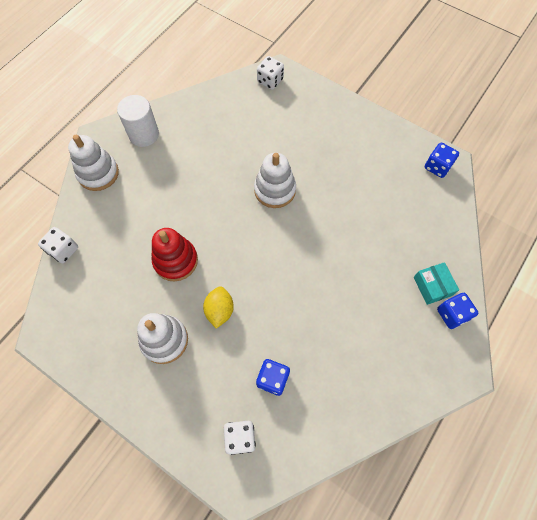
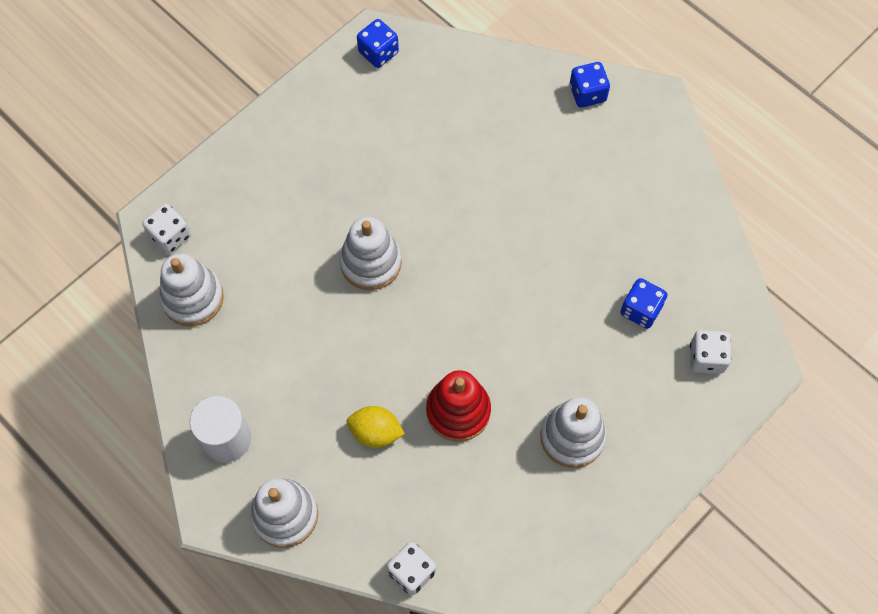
camera: 80 degrees left, 0 degrees up
yellow lemon [203,286,234,329] -> yellow lemon moved to [347,406,405,448]
turquoise box [414,262,459,305] -> none
none -> white stacking toy [159,253,224,326]

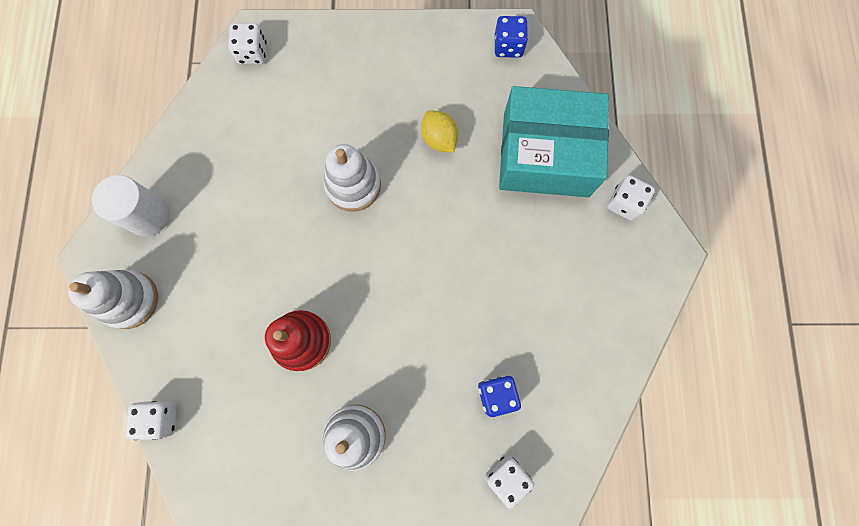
camera: 45 degrees right, 10 degrees up
white stacking toy [159,253,224,326] -> none
yellow lemon [347,406,405,448] -> yellow lemon moved to [421,111,458,153]
blue dice [570,62,610,108] -> white dice [607,175,655,221]
none -> turquoise box [499,86,609,197]

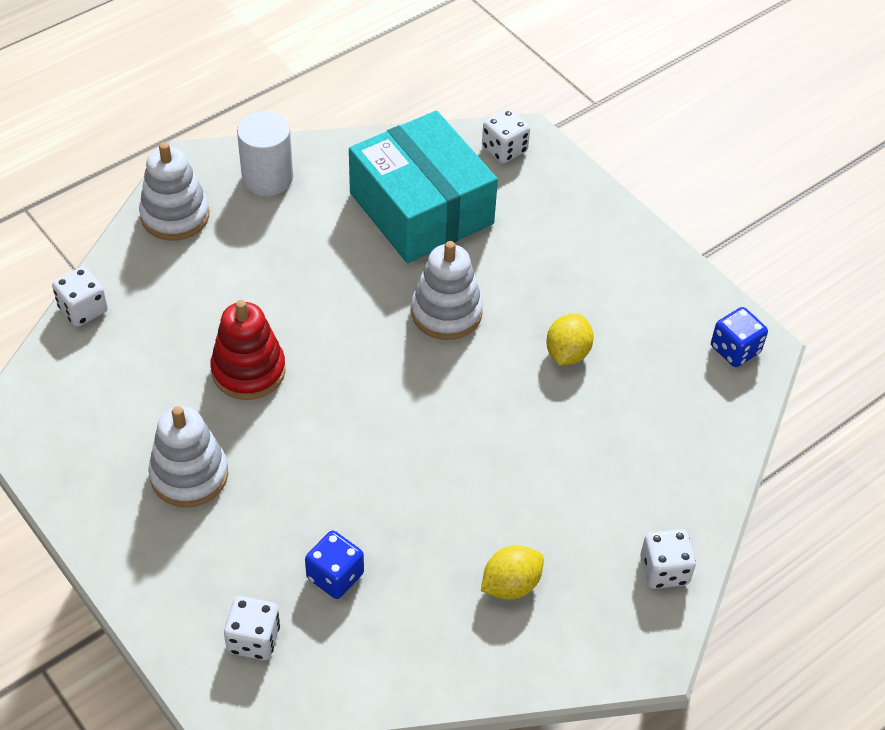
camera: 50 degrees right, 25 degrees down
turquoise box [499,86,609,197] -> turquoise box moved to [349,110,498,263]
none -> yellow lemon [481,546,544,600]

